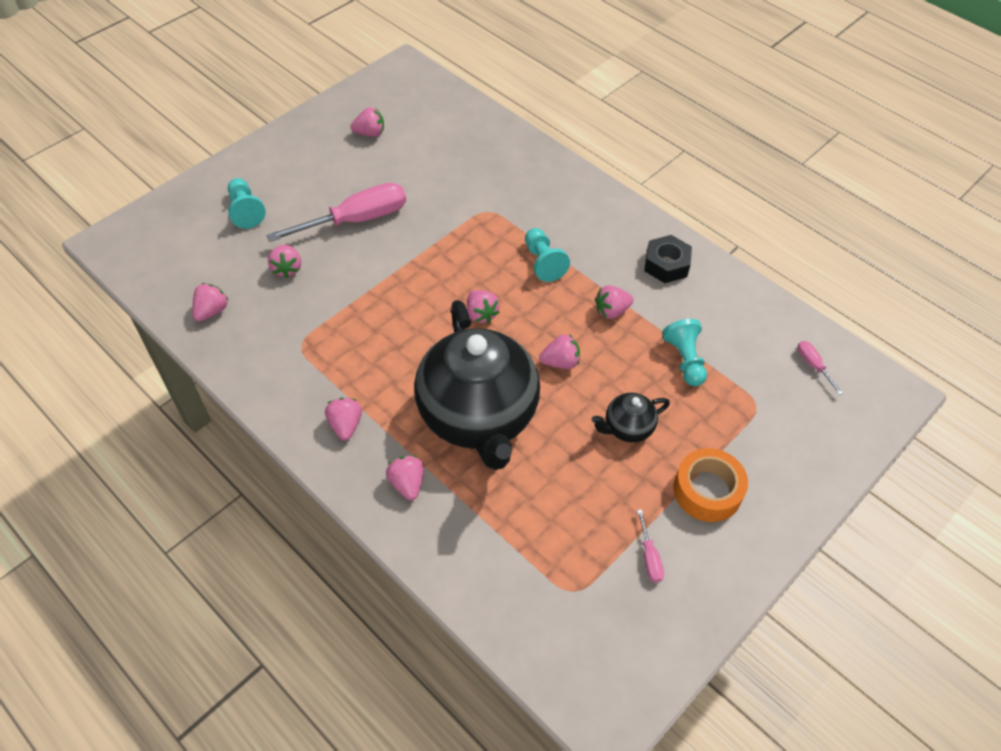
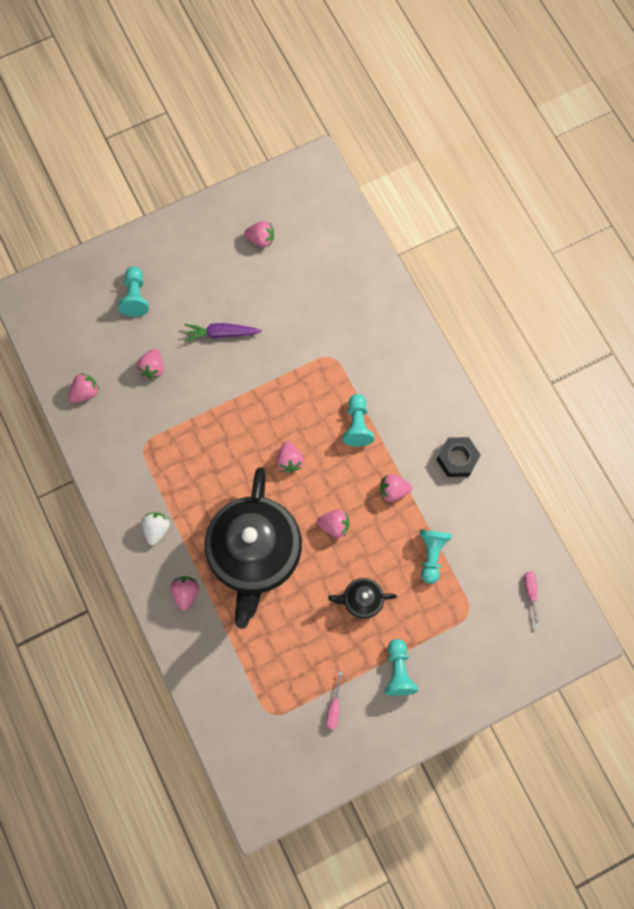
camera: 20 degrees right, 20 degrees up
pink screwdriver [267,183,406,242] -> purple carrot [184,323,262,342]
pink strawberry [325,398,362,440] -> white strawberry [142,512,170,545]
orange tape [673,448,748,522] -> turquoise pawn [385,639,418,696]

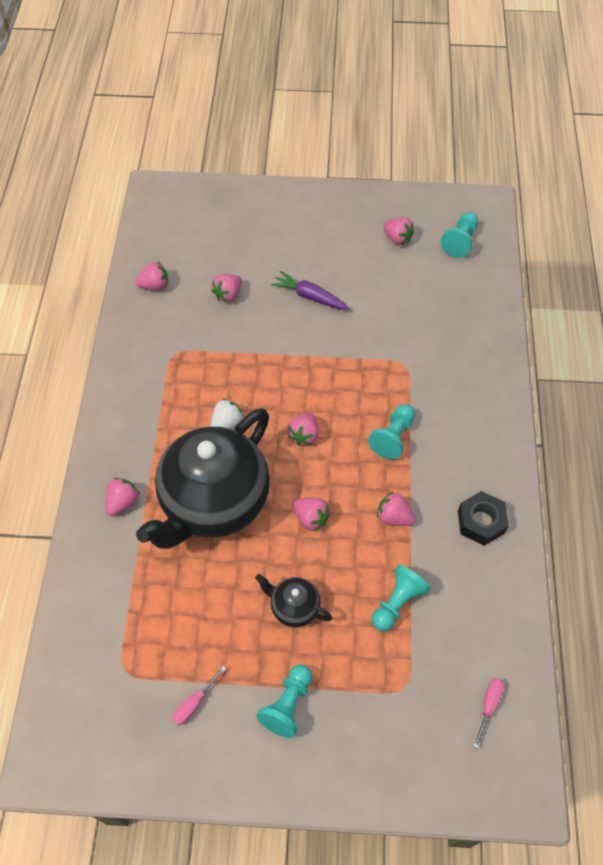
camera: 30 degrees right, 15 degrees down
turquoise pawn [118,267,149,317] -> turquoise pawn moved to [441,212,478,258]
white strawberry [142,512,170,545] -> white strawberry moved to [210,399,244,429]

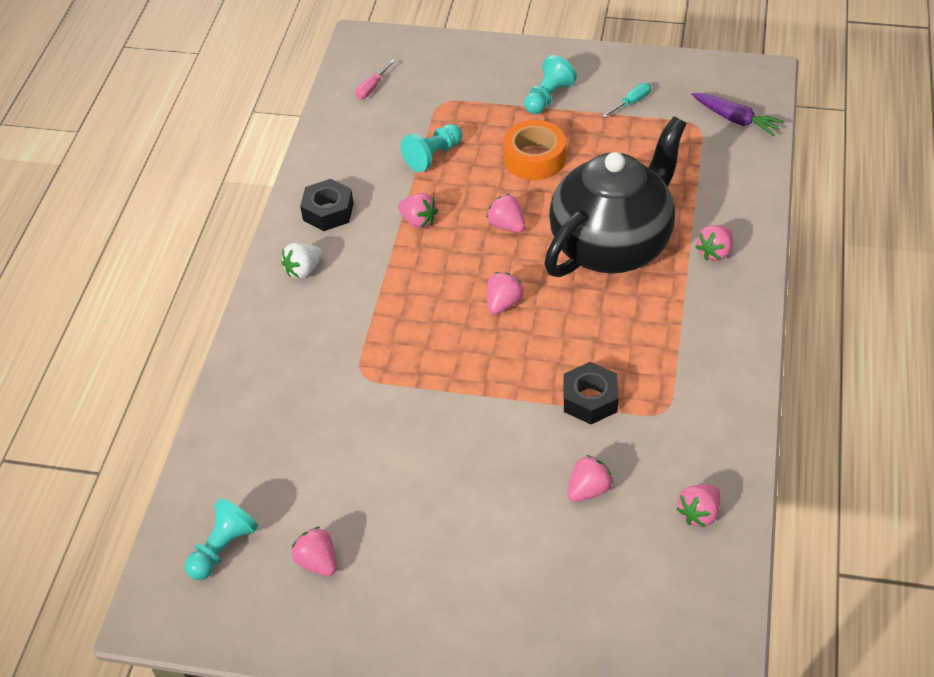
camera: 170 degrees left, 10 degrees down
pink strawberry [135,262,168,291] -> pink strawberry turned 45 degrees counterclockwise [676,484,720,527]
pink screwdriver [172,666,226,726] -> turquoise screwdriver [603,83,651,118]
white strawberry [210,399,244,429] -> white strawberry moved to [281,243,323,279]
black teapot [255,574,332,627] -> orange tape [503,120,566,180]
purple carrot [271,270,350,310] -> purple carrot moved to [691,93,785,136]
turquoise pawn [368,404,415,459] -> none
none -> black nut [563,362,619,424]

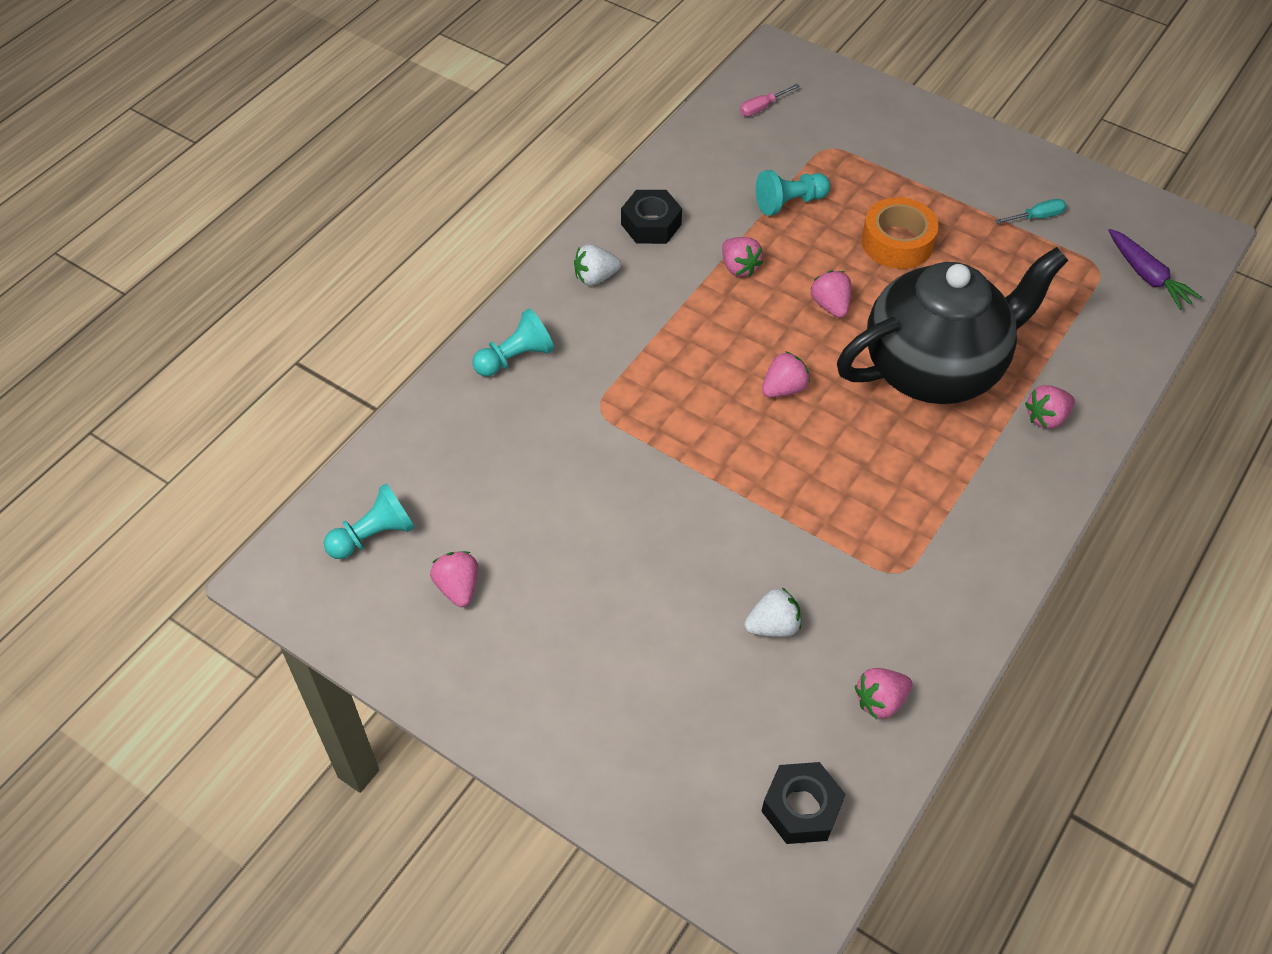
camera: 20 degrees right, 5 degrees up
turquoise pawn [524,55,577,114] -> turquoise pawn moved to [473,309,554,377]
black nut [563,362,619,424] -> black nut moved to [761,762,846,844]
pink strawberry [567,455,613,502] -> white strawberry [744,588,801,637]

